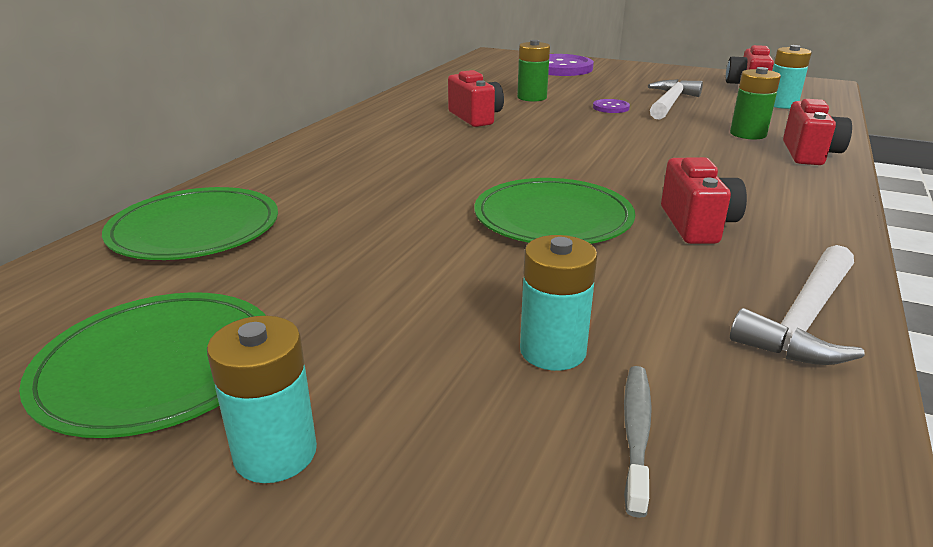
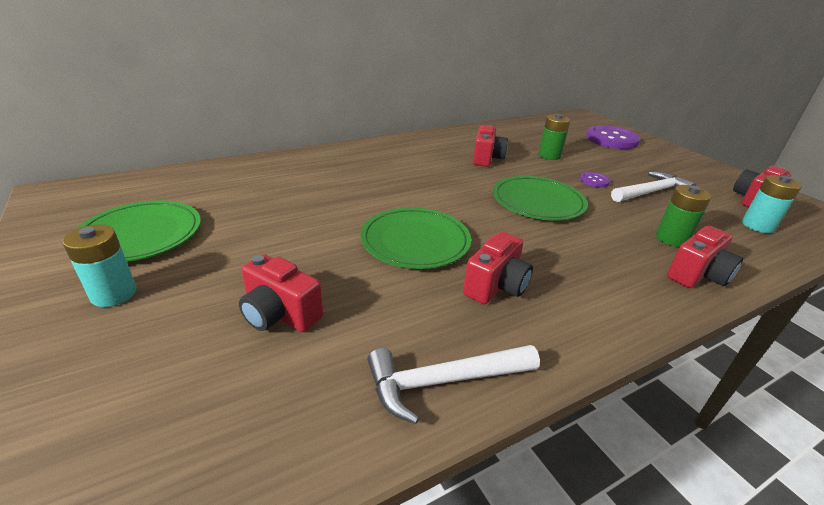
camera: 35 degrees right, 5 degrees up
green plate [102,187,278,260] -> green plate moved to [493,176,588,221]
turquoise battery [520,235,597,371] -> red camera [239,254,323,332]
grey toothbrush [624,366,652,518] -> none

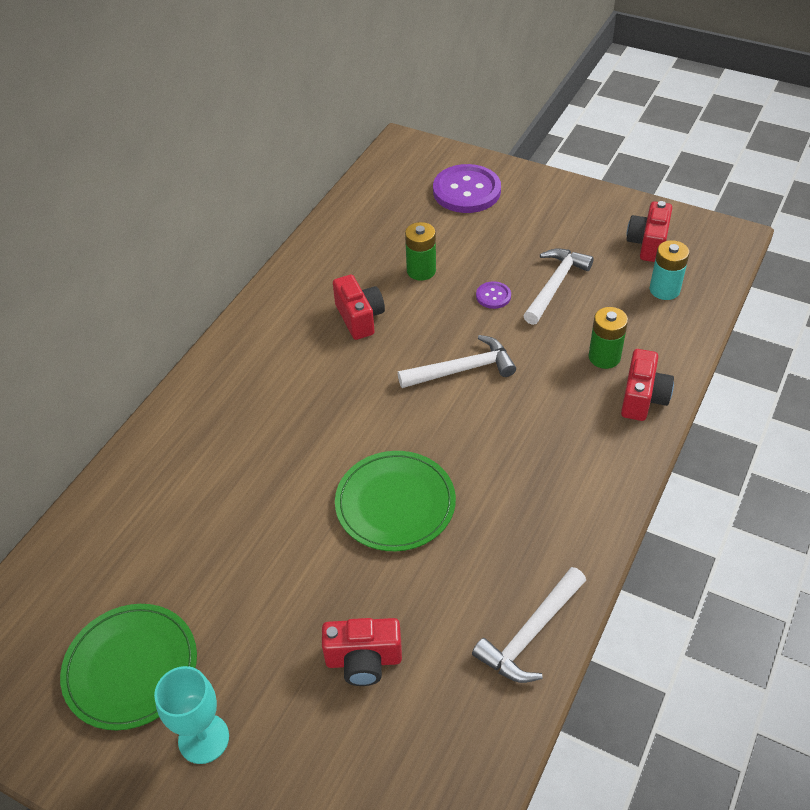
camera: 30 degrees left, 15 degrees up
turquoise battery [62,224,137,307] -> turquoise goblet [154,666,229,764]
red camera [463,232,533,304] -> none
green plate [493,176,588,221] -> white hammer [398,335,516,388]

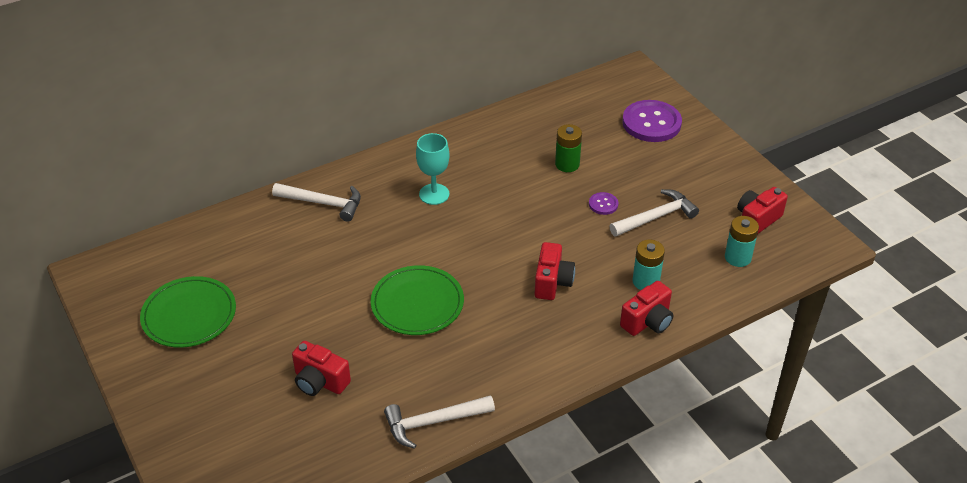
camera: 30 degrees right, 5 degrees down
turquoise goblet [154,666,229,764] -> turquoise goblet moved to [416,133,450,205]
red camera [333,275,385,340] -> red camera moved to [535,242,575,300]
white hammer [398,335,516,388] -> white hammer moved to [272,183,361,222]
green battery [588,307,628,369] -> turquoise battery [633,239,665,290]

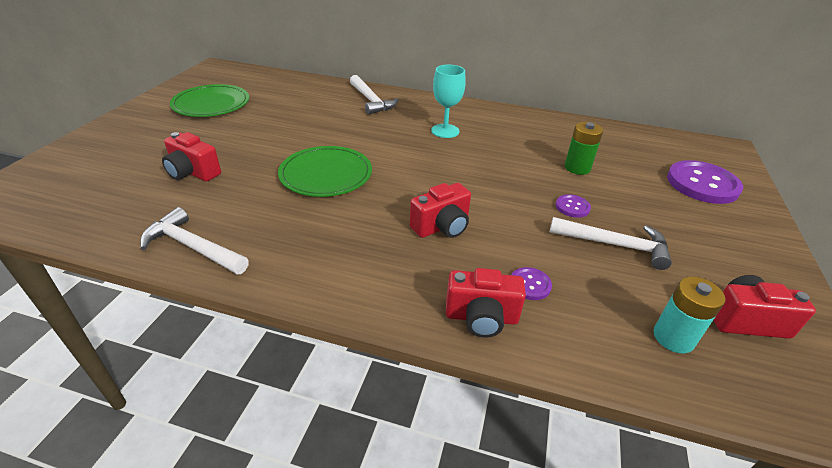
camera: 45 degrees right, 5 degrees down
red camera [292,341,351,396] -> red camera turned 45 degrees counterclockwise [162,132,221,182]
turquoise battery [633,239,665,290] -> purple button [511,267,552,300]

